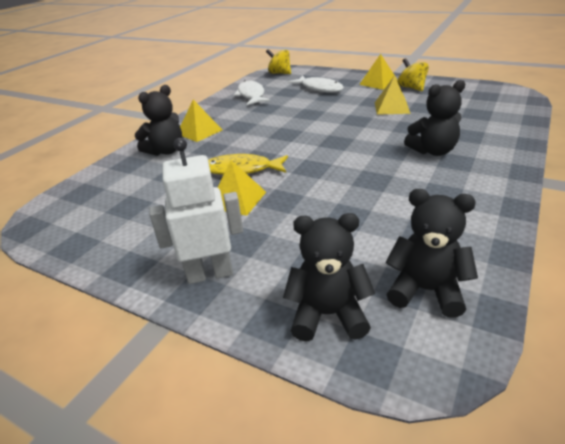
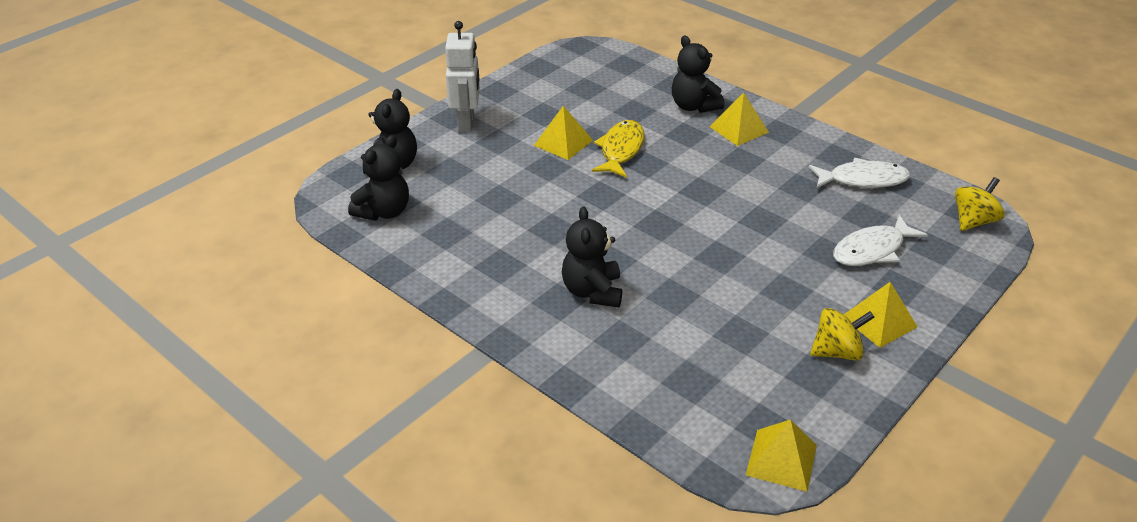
camera: 100 degrees right, 5 degrees up
yellow pyramid [375,75,411,115] -> yellow pyramid moved to [746,419,817,492]

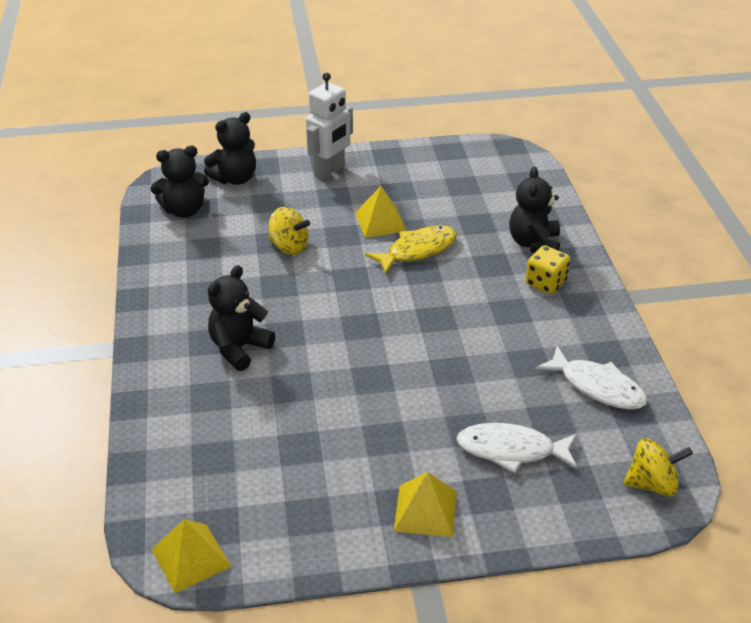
camera: 40 degrees right, 0 degrees up
yellow pyramid [709,93,769,146] -> yellow dice [526,246,570,294]
yellow spinning top [810,308,874,361] -> yellow spinning top moved to [268,207,310,255]

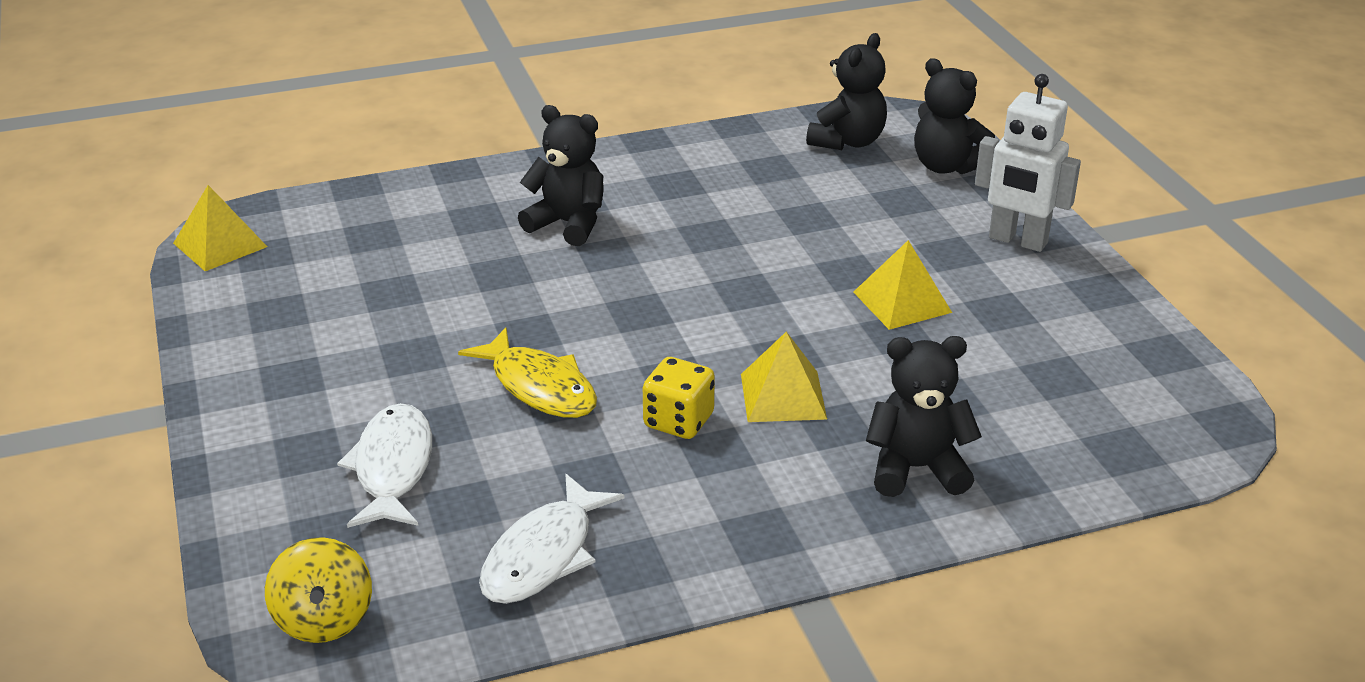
camera: 80 degrees right, 5 degrees down
black teddy bear [150,146,209,218] -> black teddy bear turned 120 degrees counterclockwise [806,33,887,150]
yellow spinning top [268,207,310,255] -> none
yellow fish [365,225,457,274] -> yellow fish moved to [458,327,597,418]
yellow pyramid [394,472,456,537] -> yellow pyramid moved to [741,332,827,422]
yellow dice [526,246,570,294] -> yellow dice moved to [643,357,715,439]

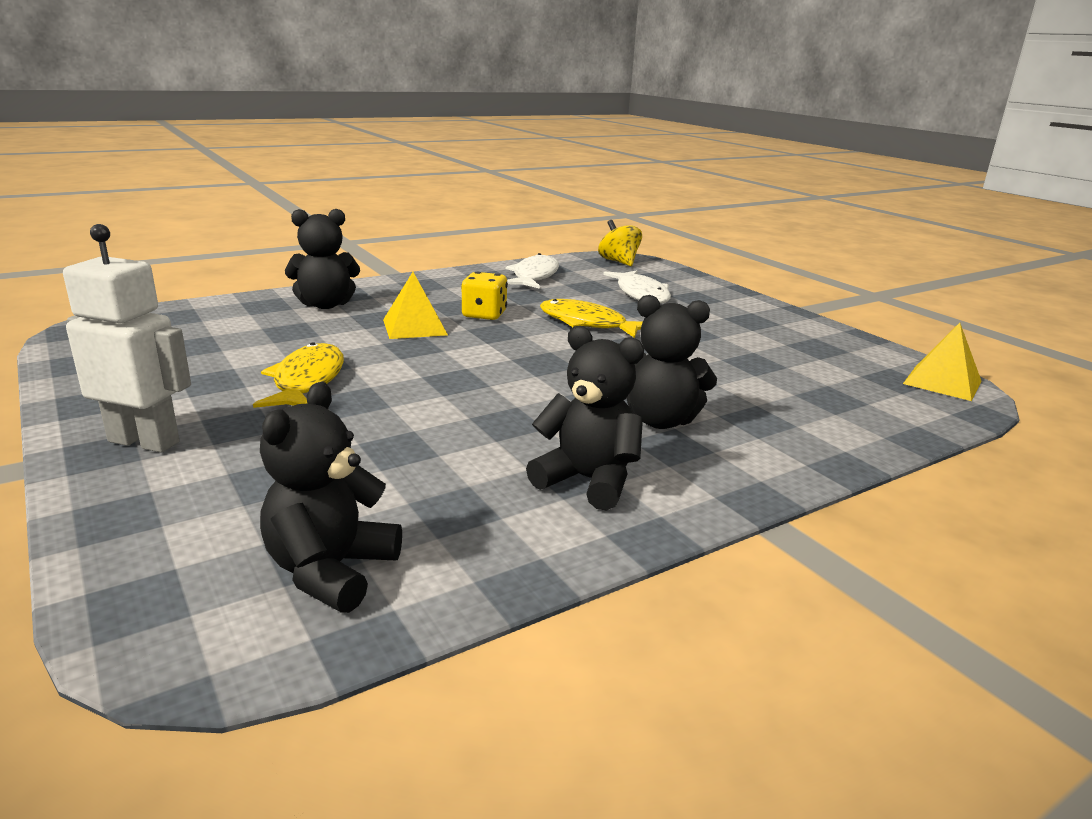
camera: 165 degrees right, 10 degrees down
yellow pyramid [853,240,952,330] -> yellow fish [253,342,344,408]
black teddy bear [914,58,995,174] -> black teddy bear moved to [526,326,644,511]

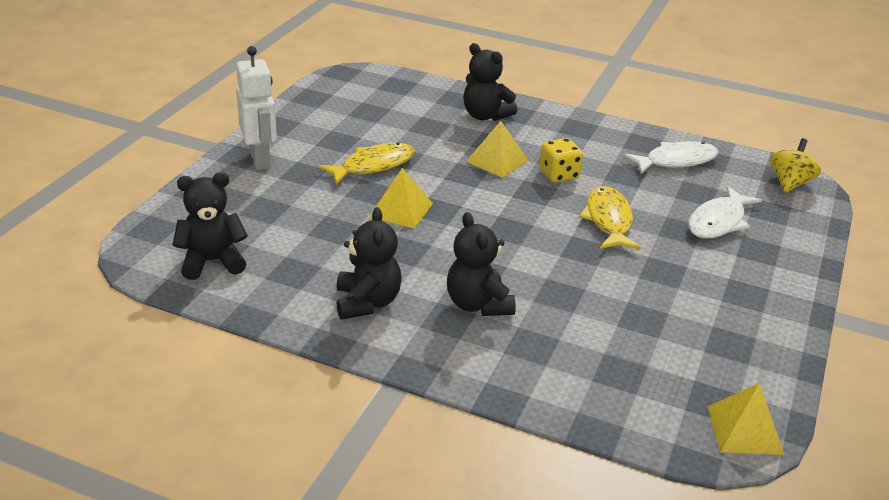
camera: 55 degrees right, 10 degrees up
none -> yellow pyramid [369,168,433,228]

